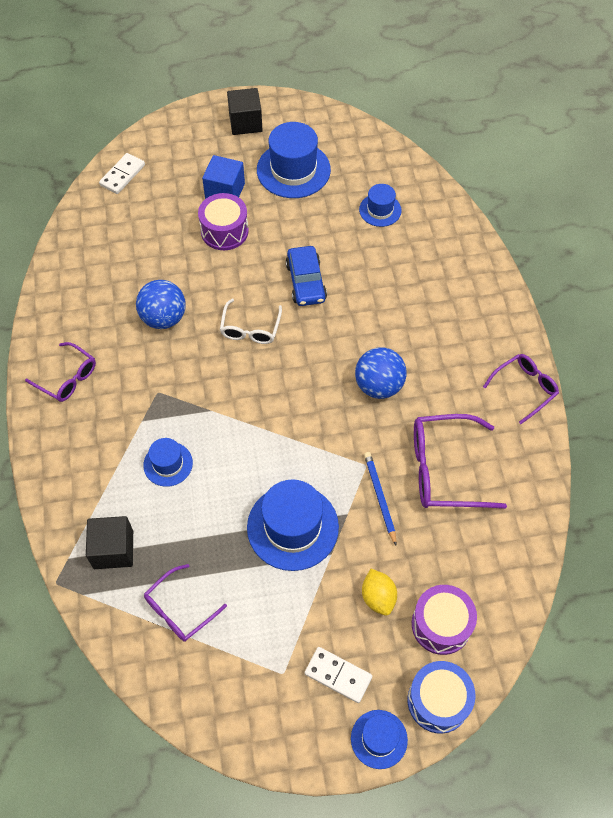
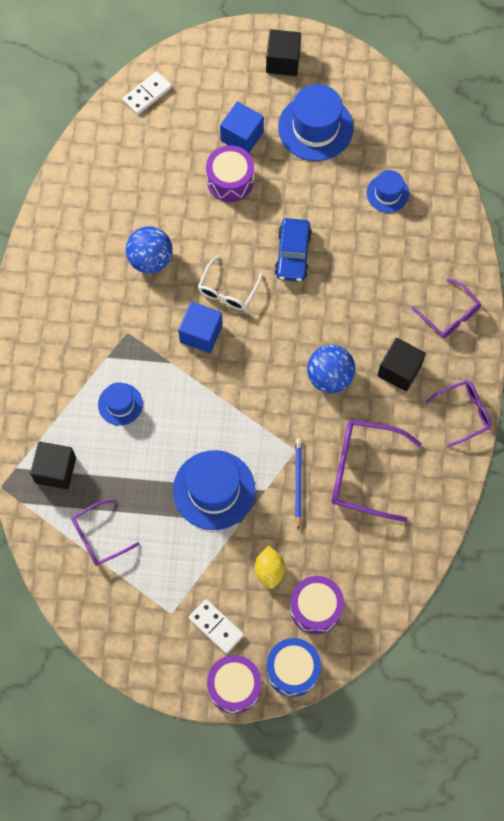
camera: 15 degrees right, 10 degrees up
purple glasses [25,342,96,402] -> purple glasses moved to [412,278,481,338]
blue hat [351,710,408,769] -> purple drum [207,655,261,714]
none -> blue cube [178,302,223,353]
none -> black cube [377,338,426,391]

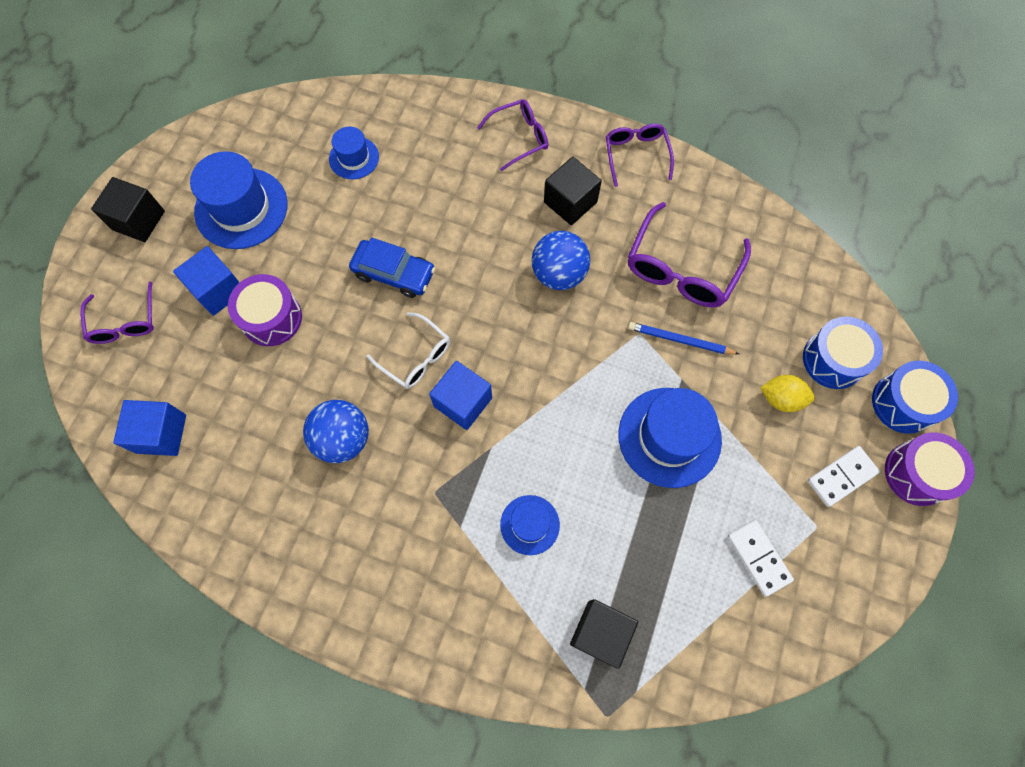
camera: 75 degrees left, 0 degrees up
purple glasses [72,500,140,566] -> purple glasses moved to [81,281,154,344]
white domino [123,71,172,115] -> white domino moved to [728,520,794,597]
purple drum [290,576,344,634] -> blue drum [803,316,883,389]
none -> blue cube [113,400,186,456]

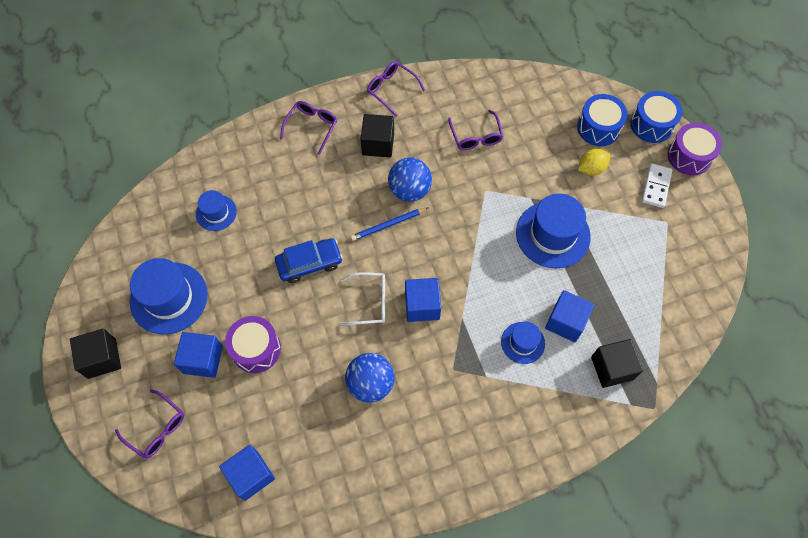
camera: 40 degrees left, 5 degrees down
purple glasses [628,202,751,308] -> purple glasses [448,110,503,150], size x0.62
blue pencil [628,322,739,354] -> blue pencil moved to [351,208,428,241]
white domino [728,520,794,597] -> none
none -> blue cube [545,290,594,342]

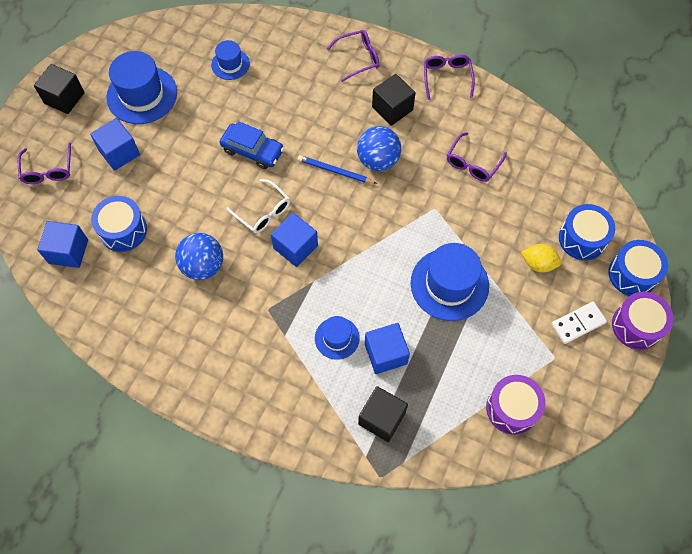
camera: 45 degrees right, 0 degrees up
purple drum [225,316,281,373] -> purple drum moved to [486,375,546,435]
none -> blue drum [91,196,147,252]

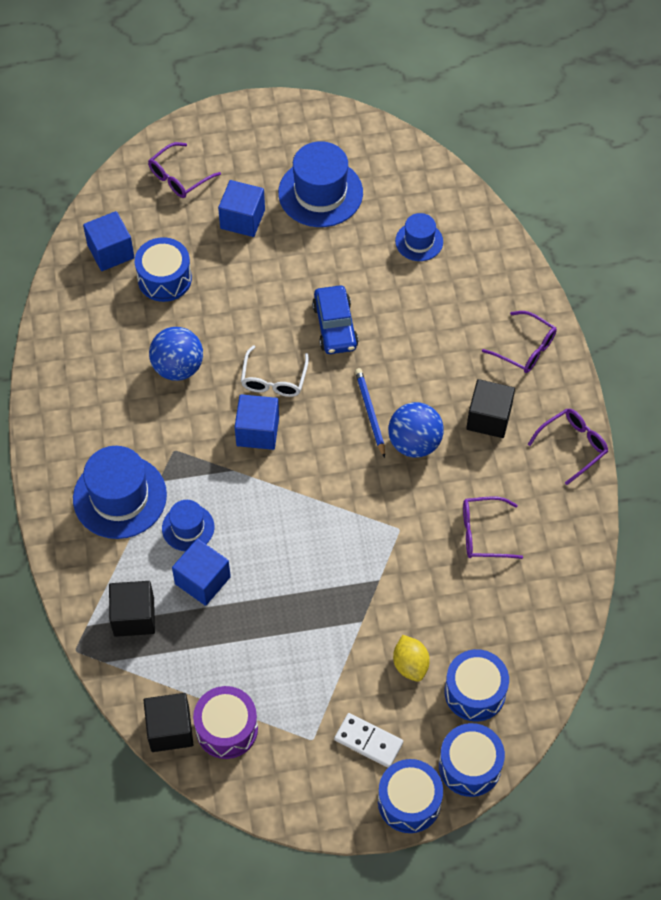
camera: 55 degrees right, 5 degrees down
black cube [34,64,85,114] -> black cube moved to [143,693,193,752]
blue hat [411,243,489,321] -> blue hat moved to [73,446,167,539]
purple drum [612,292,674,350] -> blue drum [378,759,443,833]

